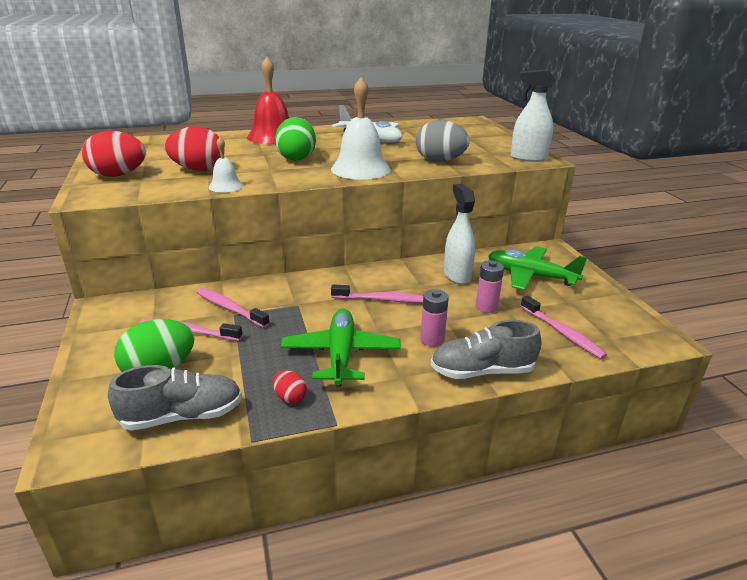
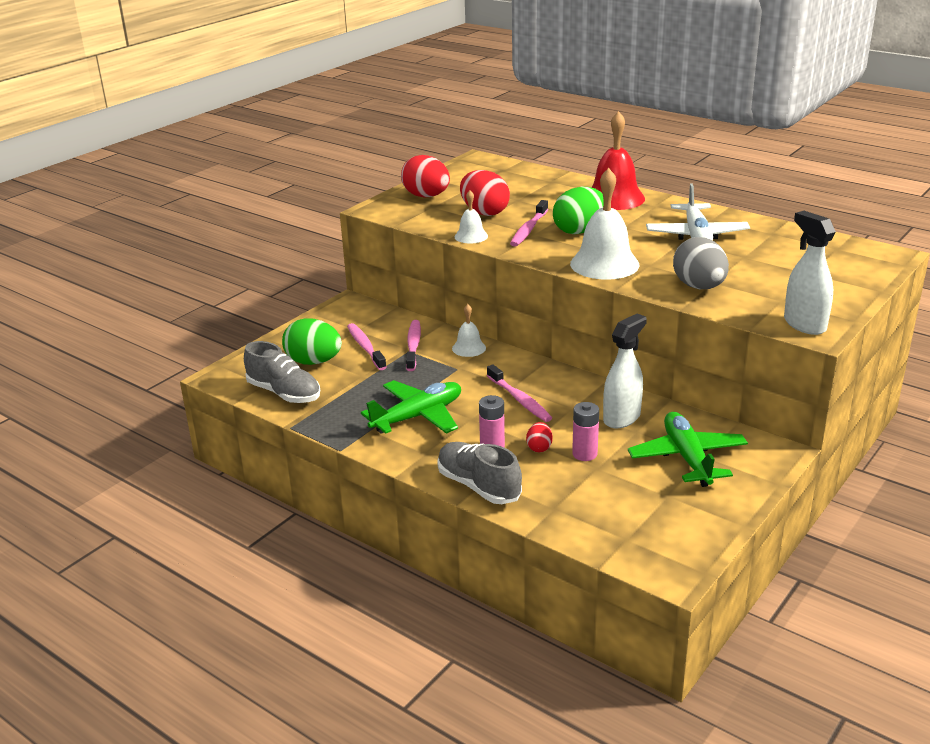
camera: 55 degrees right, 0 degrees up
red egg [273,370,307,403] -> red egg moved to [526,422,553,452]
pink toothbrush [520,295,607,359] -> pink toothbrush moved to [510,200,548,246]
none -> white bell [452,304,486,357]

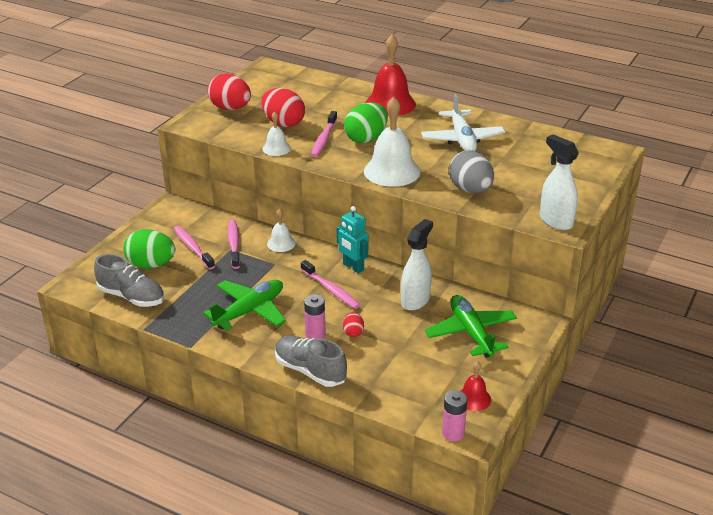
camera: 10 degrees left, 5 degrees up
pink battery [572,402,599,461] -> pink battery moved to [442,390,468,441]
none -> turquoise robot [337,206,368,273]
none -> red bell [460,361,491,411]

